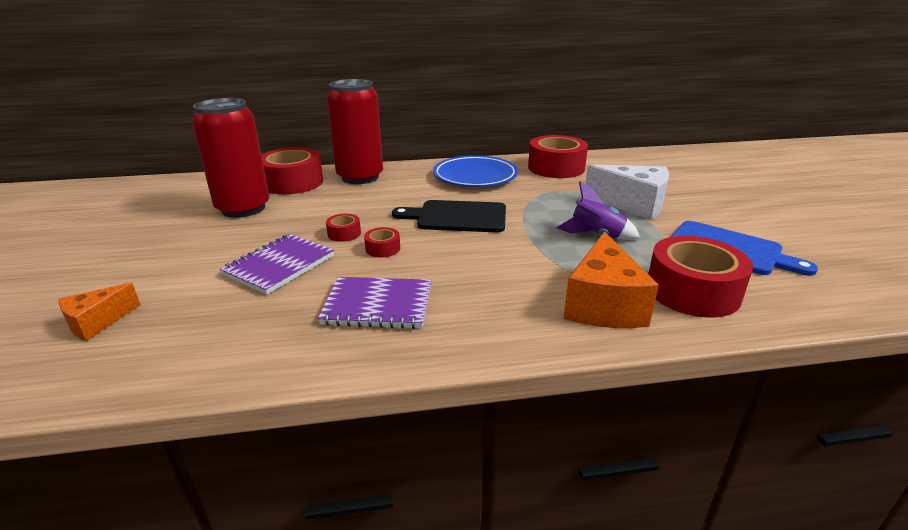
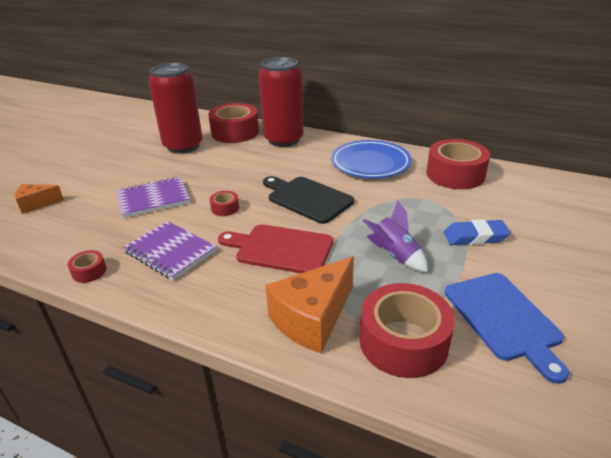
camera: 35 degrees right, 5 degrees up
red tape [326,214,361,242] -> red tape moved to [68,250,107,283]
white cheese [585,164,669,220] -> blue eraser [444,219,510,245]
none -> red cutting board [218,224,333,273]

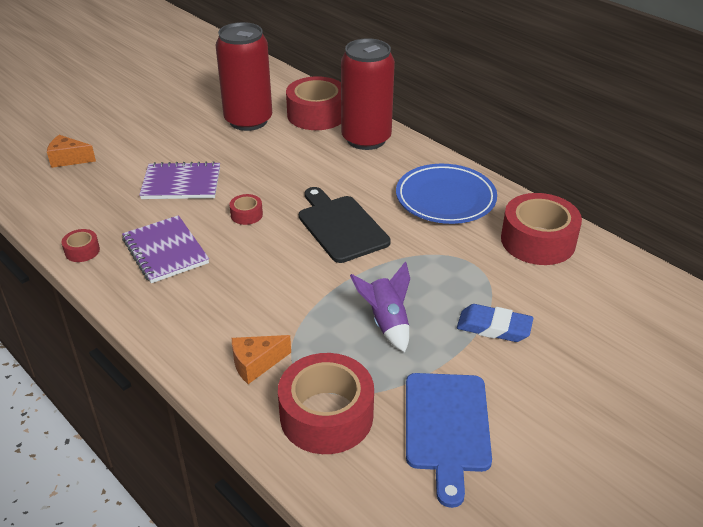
camera: 20 degrees right, 5 degrees up
red cutting board [218,224,333,273] -> none
orange cheese [265,256,354,353] -> orange cheese [232,335,291,384], size x0.57

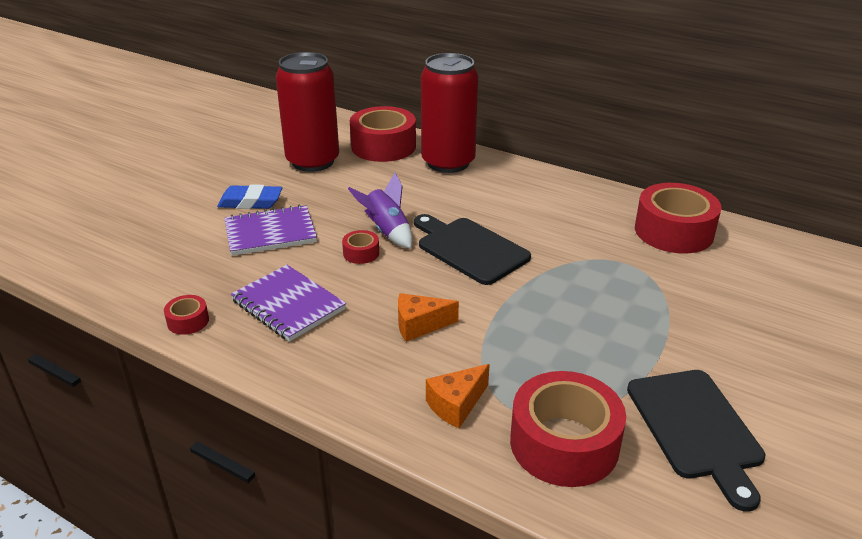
camera: 15 degrees left, 5 degrees down
orange cheese [47,135,96,168] -> orange cheese moved to [398,293,459,342]
purple rocket [350,261,410,352] -> purple rocket moved to [348,173,412,249]
blue plate [396,164,497,224] -> none
blue cutting board [406,373,492,508] -> black cutting board [627,370,765,511]
blue eraser [457,304,533,342] -> blue eraser moved to [217,184,282,209]

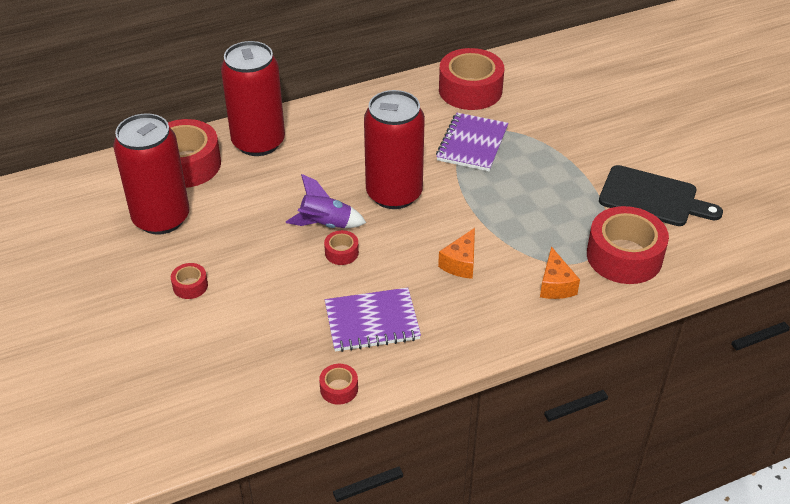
camera: 55 degrees left, 10 degrees up
blue eraser [217,184,282,209] -> red tape [171,263,208,299]
purple notebook [224,205,317,256] -> purple notebook moved to [436,113,508,171]
black cutting board [414,214,531,285] -> red can [364,90,425,209]

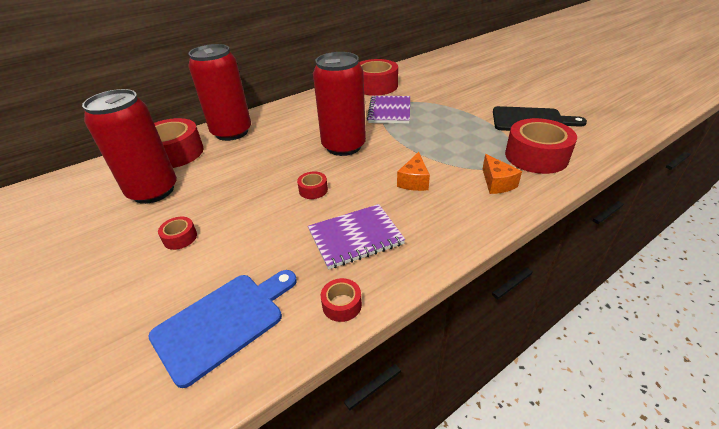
camera: 10 degrees left, 5 degrees down
purple rocket [286,174,366,228] -> none
none -> blue cutting board [148,270,297,388]

